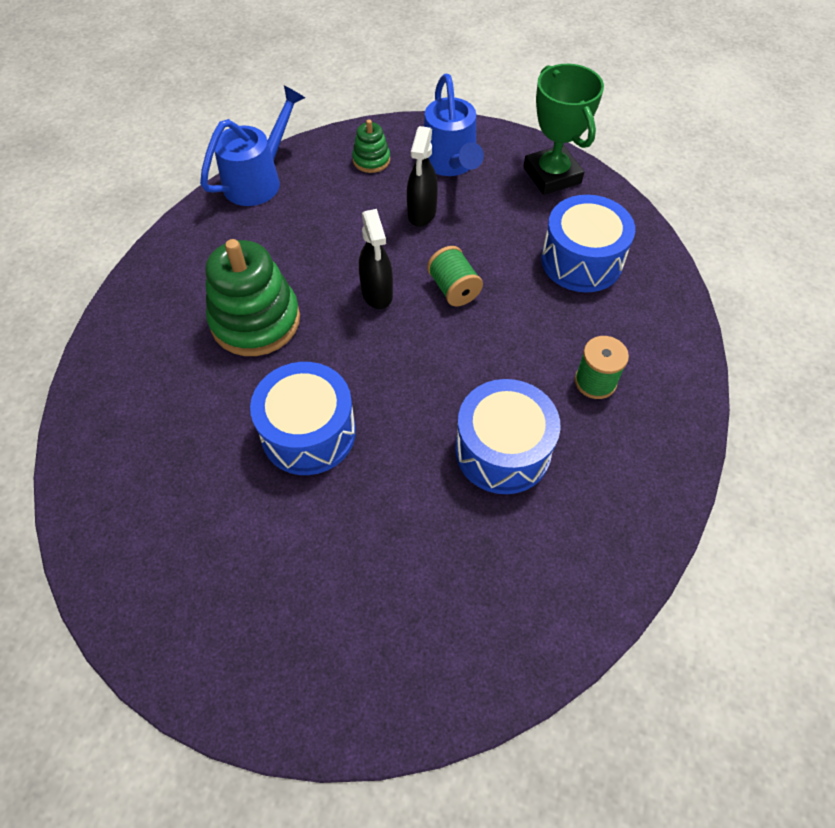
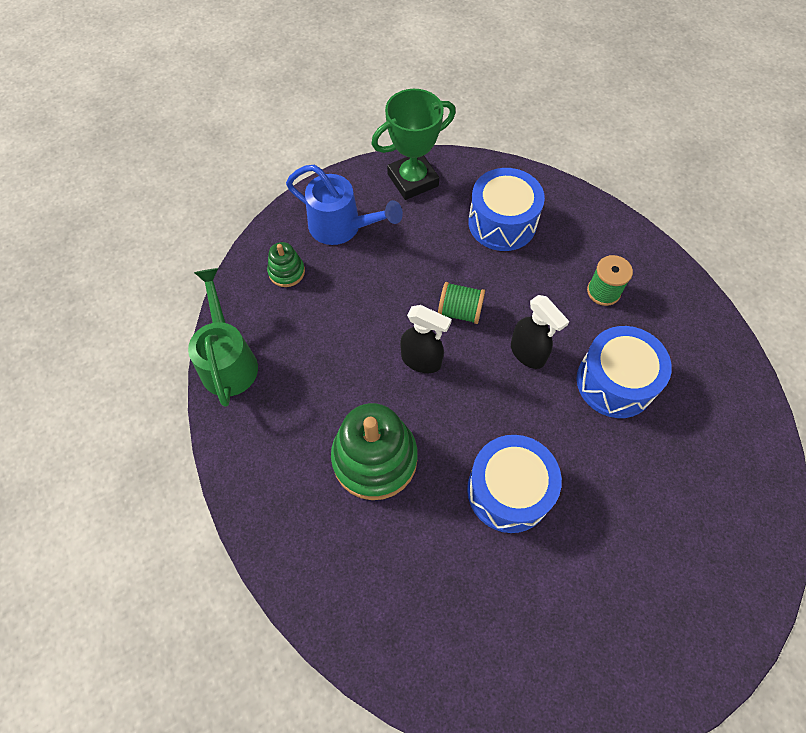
camera: 50 degrees left, 5 degrees up
blue watering can [200,85,305,206] -> green watering can [188,268,258,407]
black spray bottle [407,126,438,227] -> black spray bottle moved to [511,295,569,369]
green trophy [524,64,604,195] -> green trophy turned 45 degrees counterclockwise [371,89,456,200]

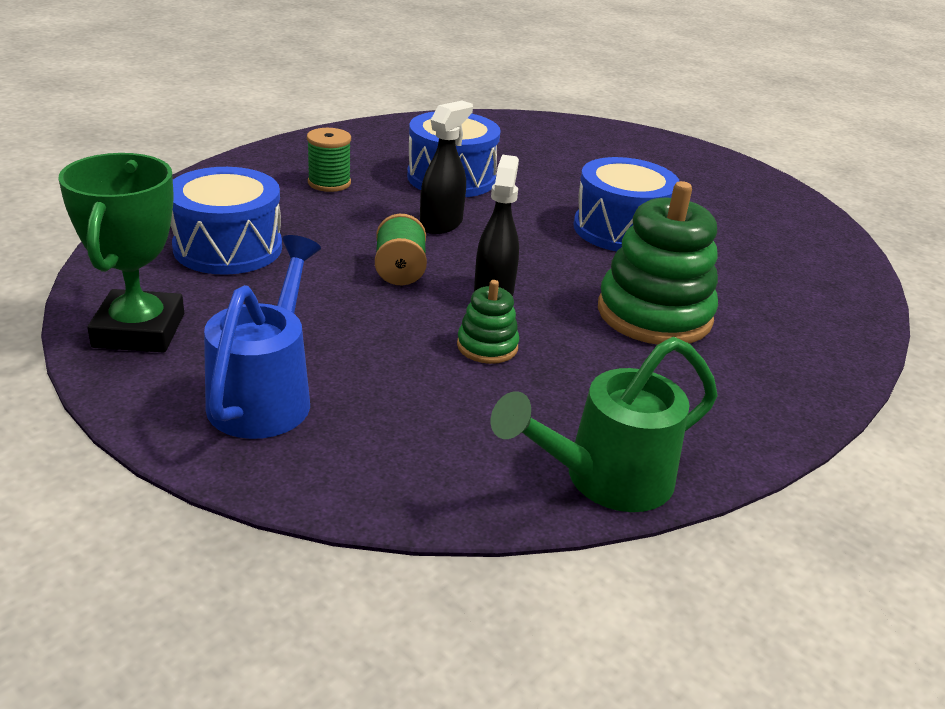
camera: 110 degrees left, 30 degrees down
green stacking toy [267,242,305,287] -> green stacking toy moved to [457,280,519,364]
green trophy [371,89,456,200] -> green trophy turned 45 degrees clockwise [59,153,184,353]

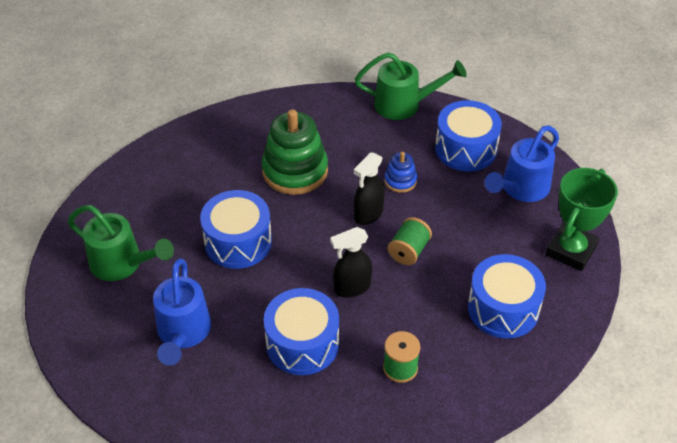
camera: 145 degrees left, 15 degrees up
green stacking toy [457,280,519,364] -> blue stacking toy [384,152,417,193]
none -> green watering can [68,205,174,281]
none -> blue watering can [153,259,211,366]
none -> blue drum [435,100,502,171]

